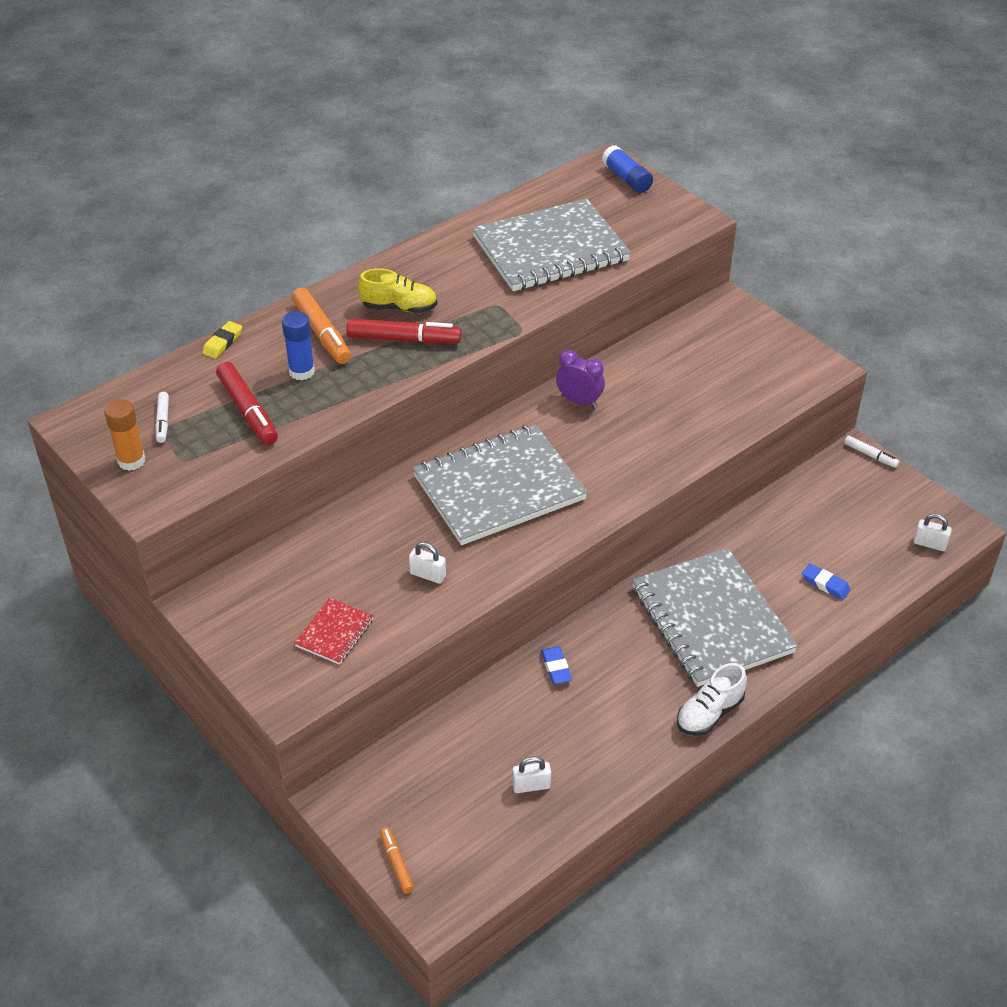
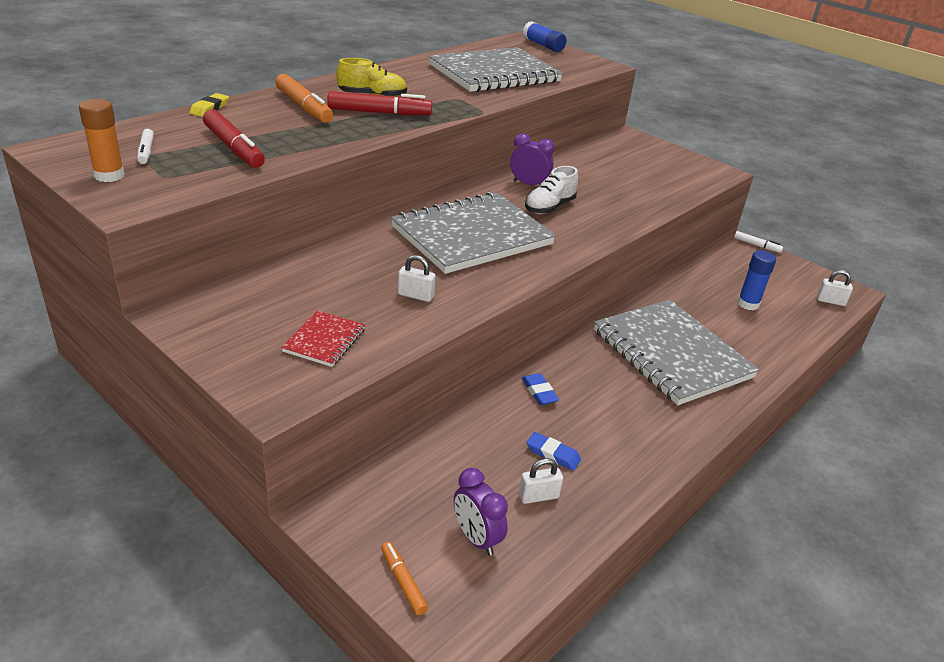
camera: 10 degrees left, 10 degrees down
blue glue stick [282,311,315,380] -> blue glue stick moved to [737,250,776,310]
white shoe [677,663,747,736] -> white shoe moved to [525,166,578,214]
blue eraser [802,564,851,600] -> blue eraser moved to [526,432,581,471]
none -> purple clock [454,468,508,556]

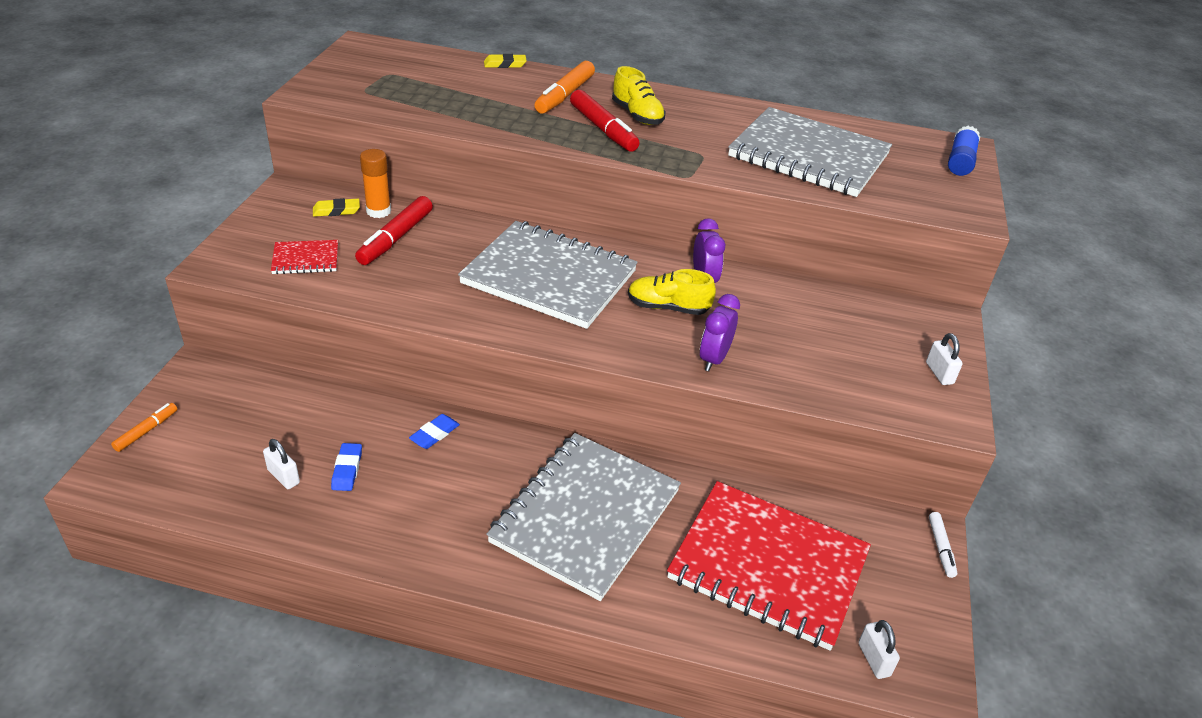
camera: 60 degrees right, 5 degrees up
orange glue stick [79,99,125,182] -> orange glue stick moved to [360,149,391,218]
white marker [137,129,154,164] -> none
red marker [203,109,265,168] -> red marker moved to [355,196,433,265]
white padlock [398,255,436,302] -> white padlock moved to [926,333,963,385]
purple clock [454,468,508,556] -> purple clock moved to [700,294,740,371]
white shoe [525,166,578,214] -> yellow shoe [628,269,716,315]
blue glue stick [737,250,776,310] -> red notebook [667,481,871,651]
none -> yellow eraser [313,198,360,217]

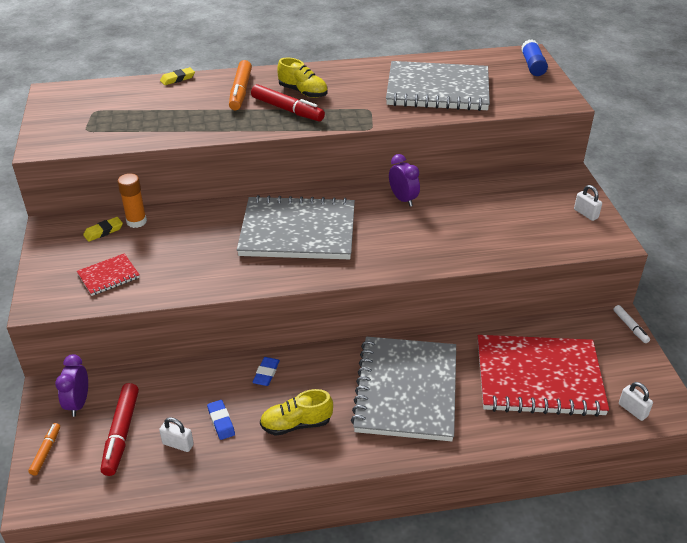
camera: 20 degrees left, 0 degrees up
red marker [355,196,433,265] -> red marker moved to [101,383,139,476]
yellow shoe [628,269,716,315] -> yellow shoe moved to [260,389,333,436]
purple clock [700,294,740,371] -> purple clock moved to [55,354,88,417]

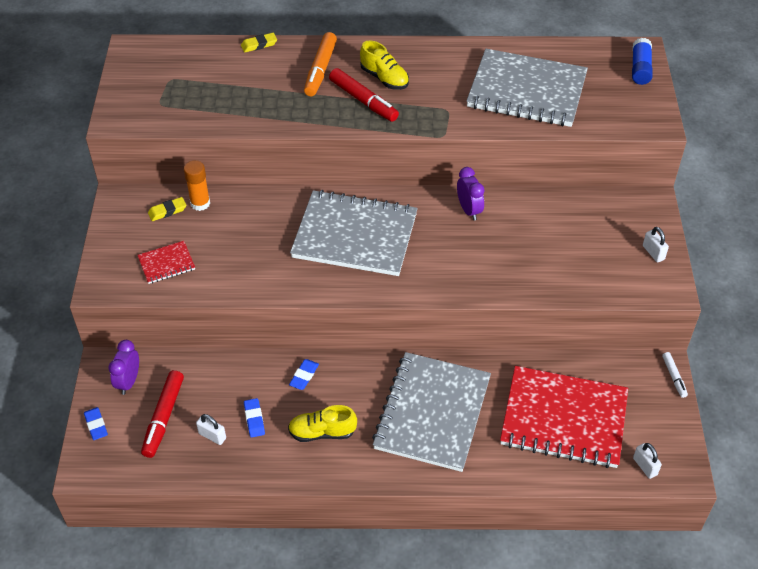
camera: 10 degrees right, 10 degrees up
orange marker [28,423,60,475] -> blue eraser [84,407,108,440]

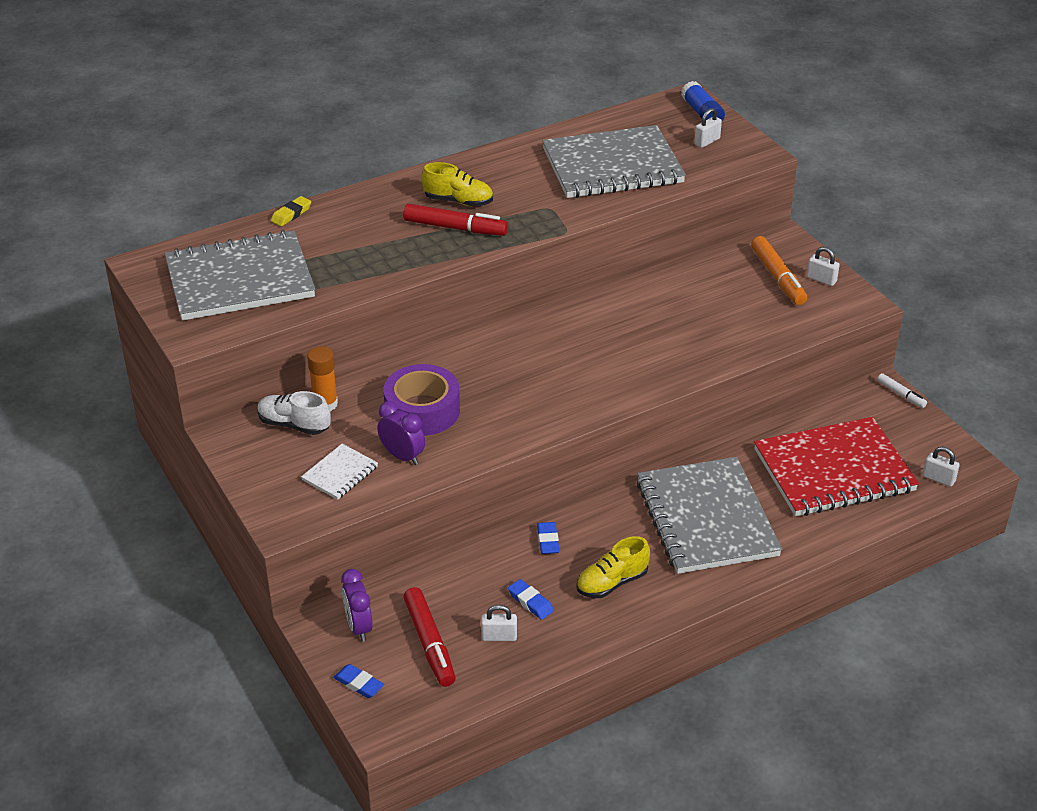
camera: 30 degrees left, 10 degrees down
red notebook [138,241,195,284] -> white notebook [301,444,378,500]
yellow eraser [148,197,186,221] -> white shoe [257,391,331,435]
grey notebook [290,190,418,276] -> grey notebook moved to [165,230,315,321]
orange marker [304,32,337,96] -> orange marker moved to [751,236,807,305]
purple clock [457,167,485,221] -> purple clock moved to [377,401,425,465]
none -> purple tape [384,364,460,436]
none -> white padlock [694,108,722,148]

